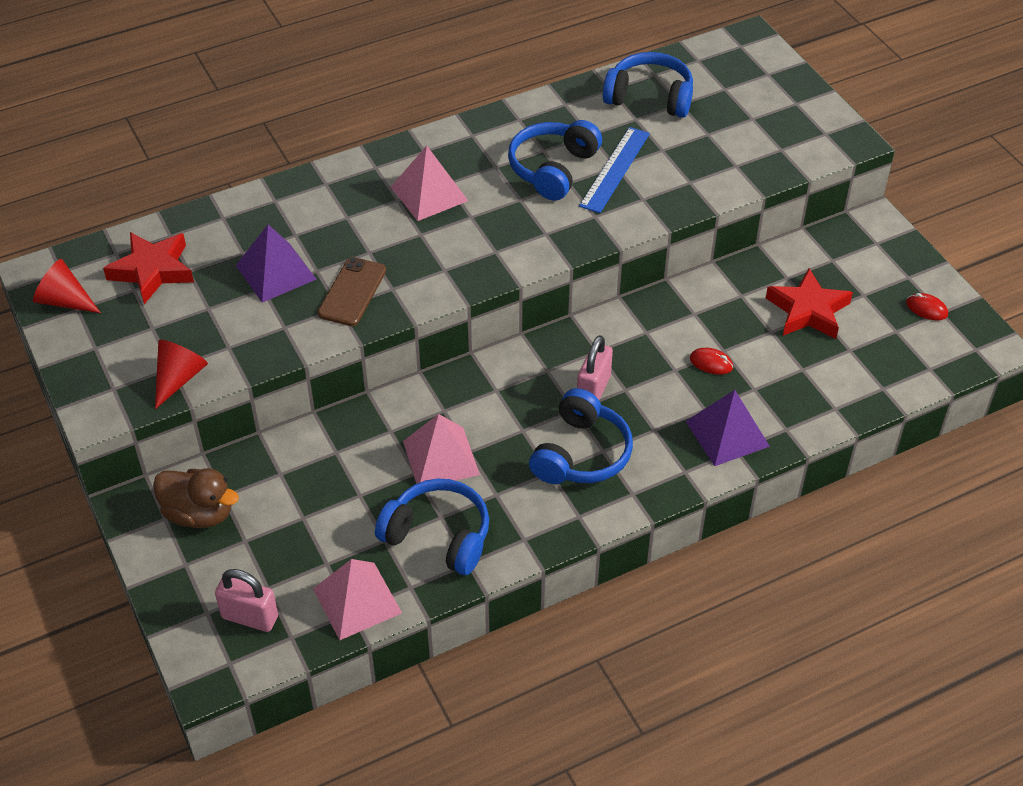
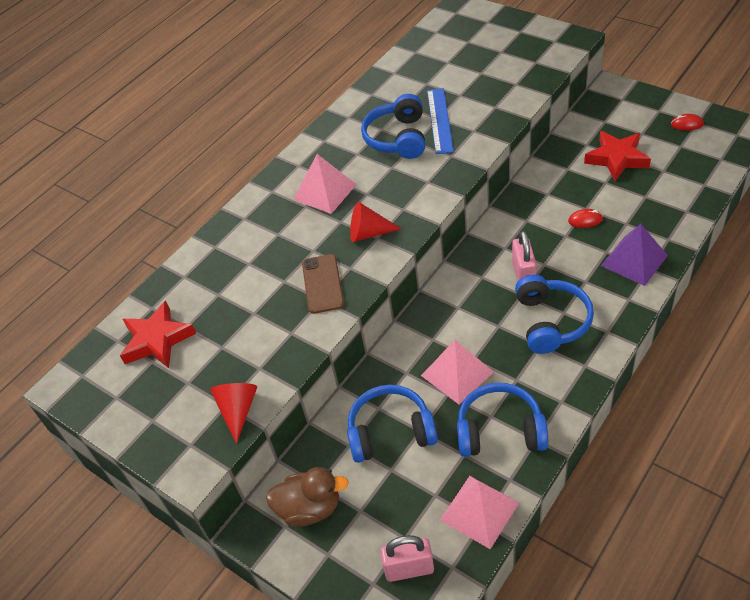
camera: 20 degrees left, 0 degrees up
red cone [33,259,101,313] -> red cone moved to [350,202,401,242]
purple pyramid [236,224,317,303] -> none
blue headphones [603,52,693,118] -> blue headphones moved to [347,385,438,463]

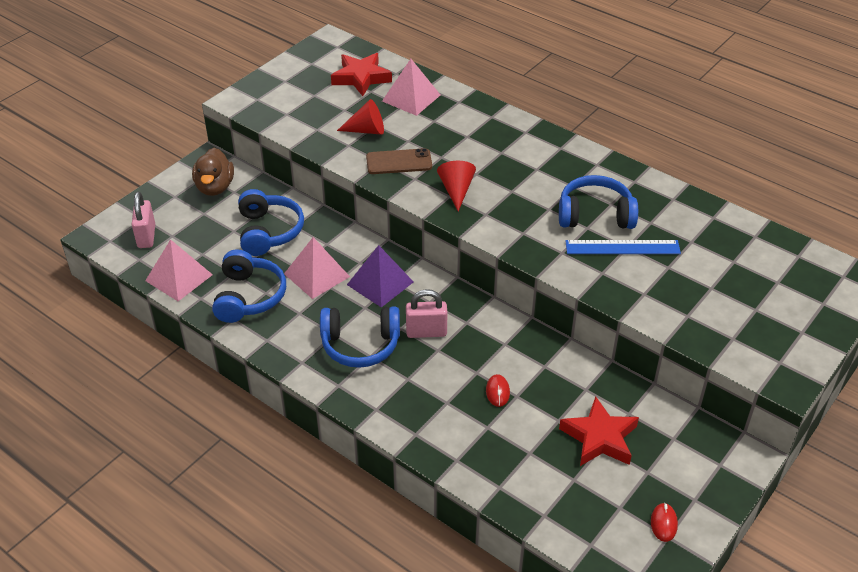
camera: 85 degrees right, 5 degrees down
red cone [210,383,257,444] -> red cone moved to [337,99,384,135]
pink pyramid [294,154,357,214] -> pink pyramid moved to [382,59,440,116]
purple pyramid [601,224,668,286] -> purple pyramid moved to [347,245,414,308]

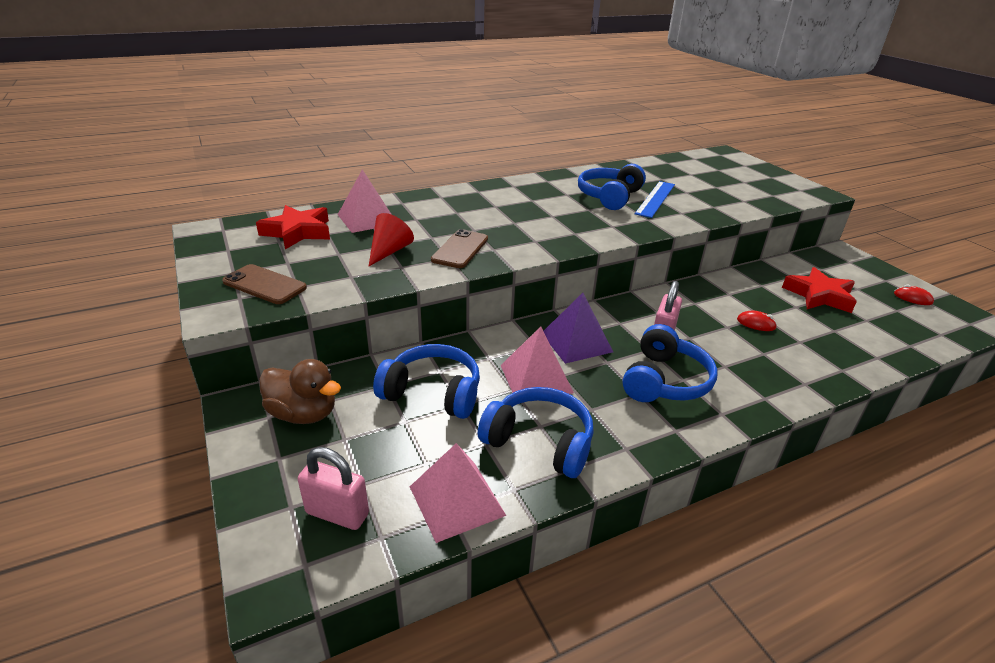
camera: 65 degrees left, 10 degrees down
red cone [437,161,476,212] -> none
none -> brown phone [222,264,307,304]

